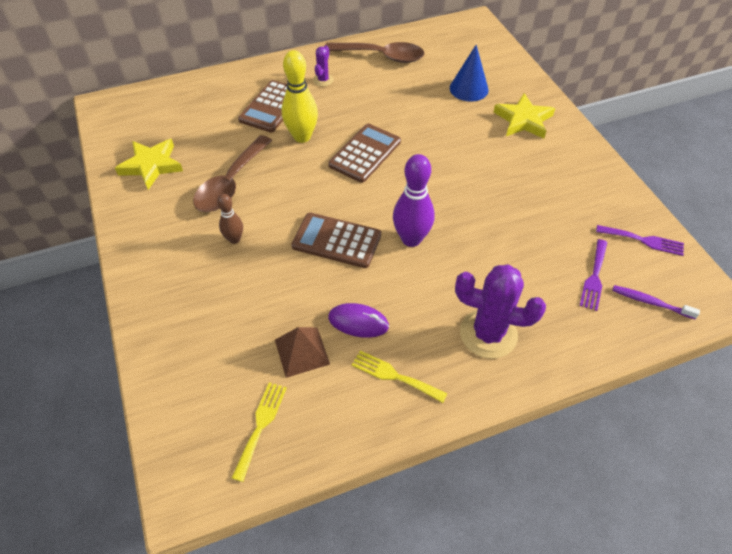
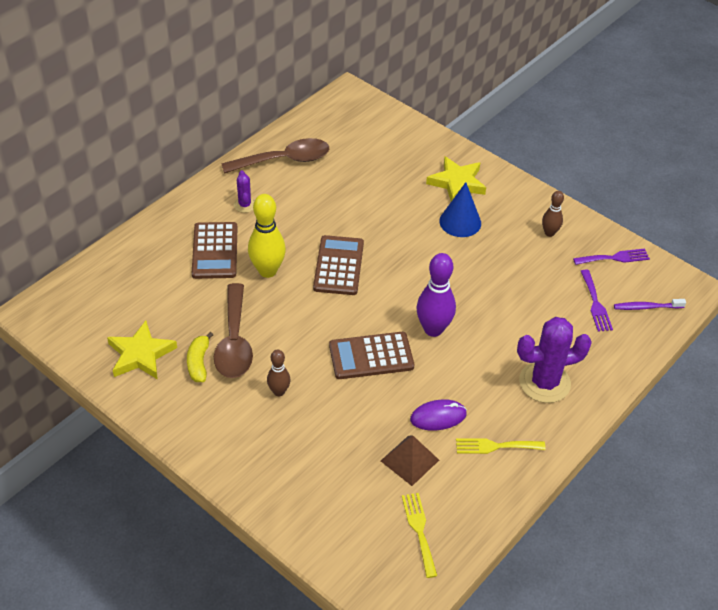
camera: 30 degrees left, 5 degrees down
blue cone [450,45,489,102] -> blue cone moved to [439,182,481,237]
none -> yellow banana [187,332,213,382]
none -> brown bowling pin [542,191,564,237]

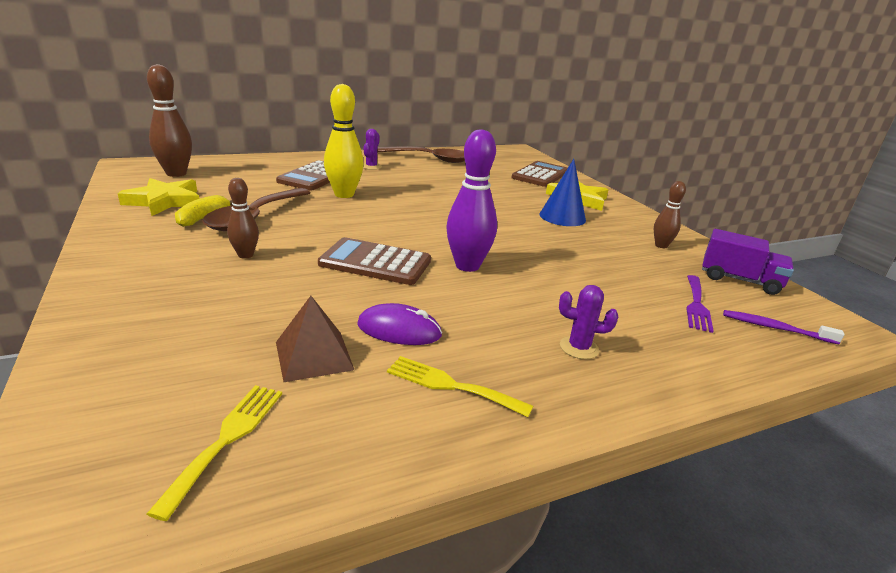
camera: 25 degrees right, 20 degrees down
brown calculator [313,235,364,295] -> brown calculator moved to [511,161,568,187]
purple cactus [517,317,592,403] -> purple cactus [559,285,618,359], size x0.49
purple fork [573,248,650,265] -> purple truck [702,229,794,295]
none -> brown bowling pin [147,64,192,177]

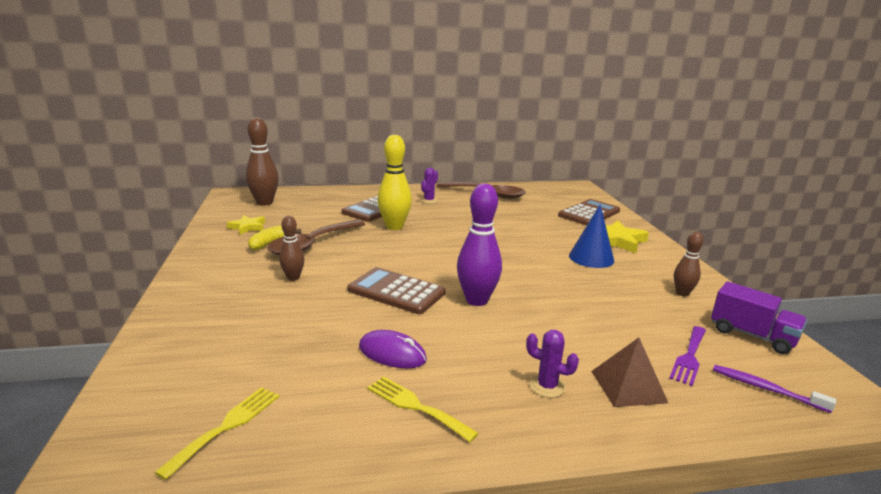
camera: 15 degrees right, 5 degrees down
yellow star [118,178,200,216] -> yellow star [227,215,265,235], size x0.62
brown pyramid [276,296,354,382] -> brown pyramid moved to [591,338,668,407]

